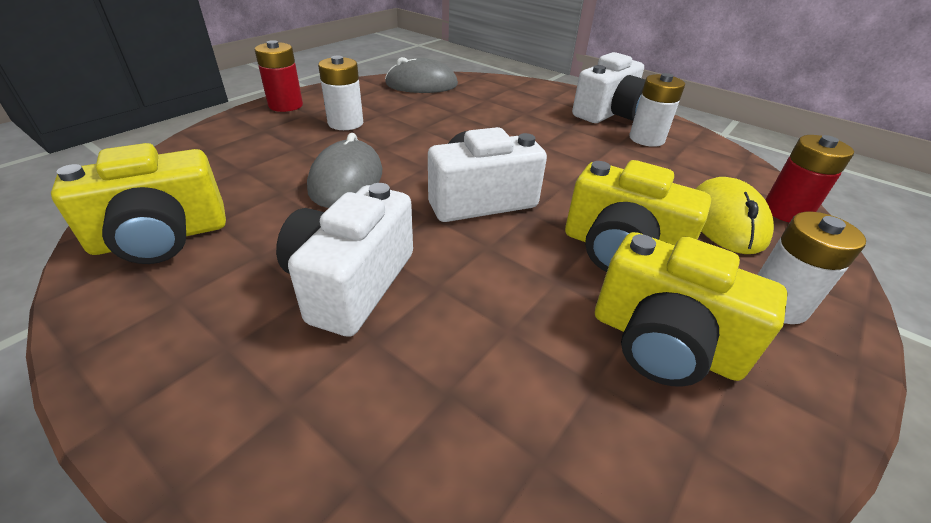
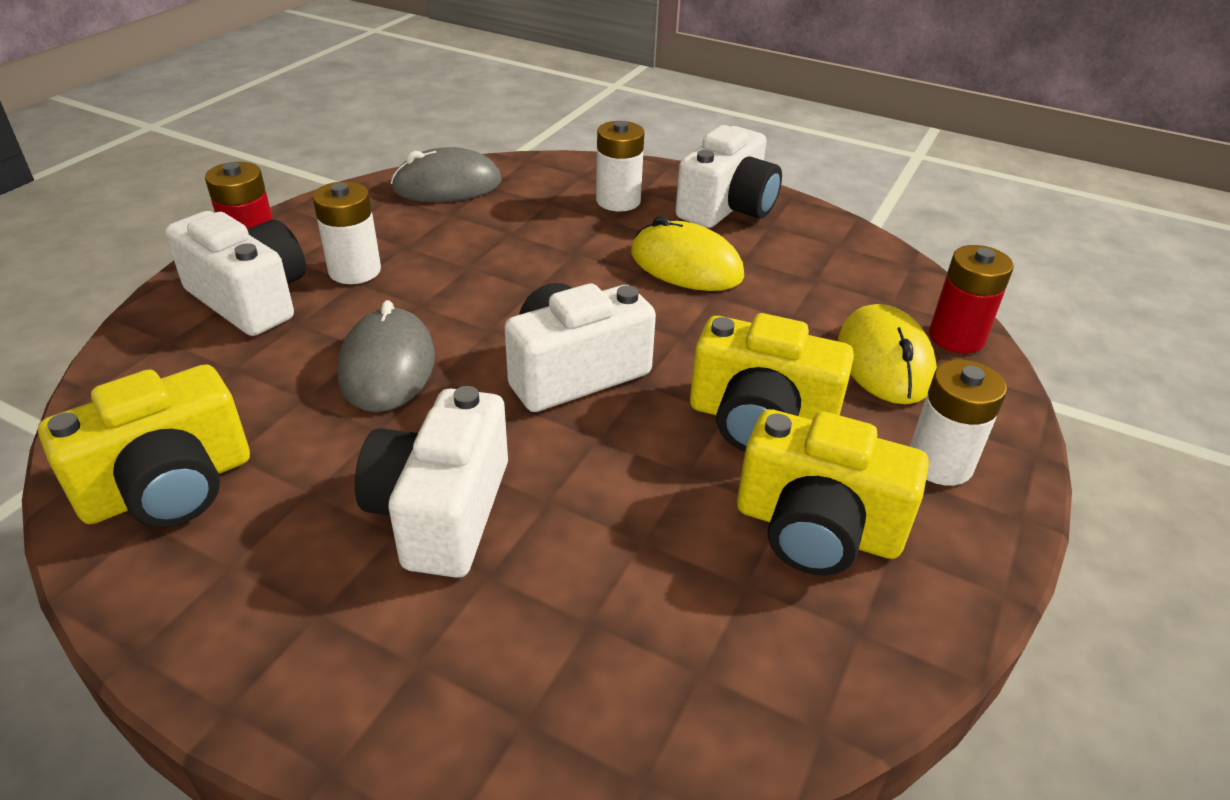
camera: 10 degrees left, 0 degrees up
white battery [629,73,685,147] -> white battery moved to [596,121,644,212]
none -> white camera [165,211,306,336]
none -> yellow mouse [631,216,744,291]

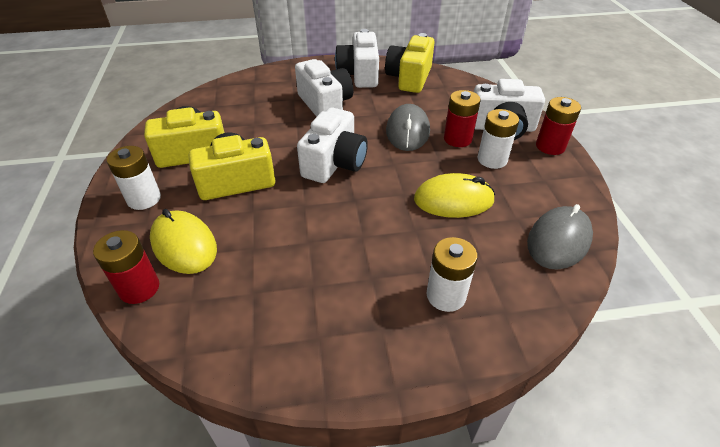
camera: 145 degrees right, 5 degrees up
grey mouse [337,300,435,412] -> grey mouse turned 45 degrees clockwise [386,104,430,151]
yellow mouse [631,216,744,291] -> yellow mouse moved to [414,173,495,218]
white camera [676,125,782,228] -> white camera moved to [335,29,379,88]
none -> red battery [444,90,480,147]

